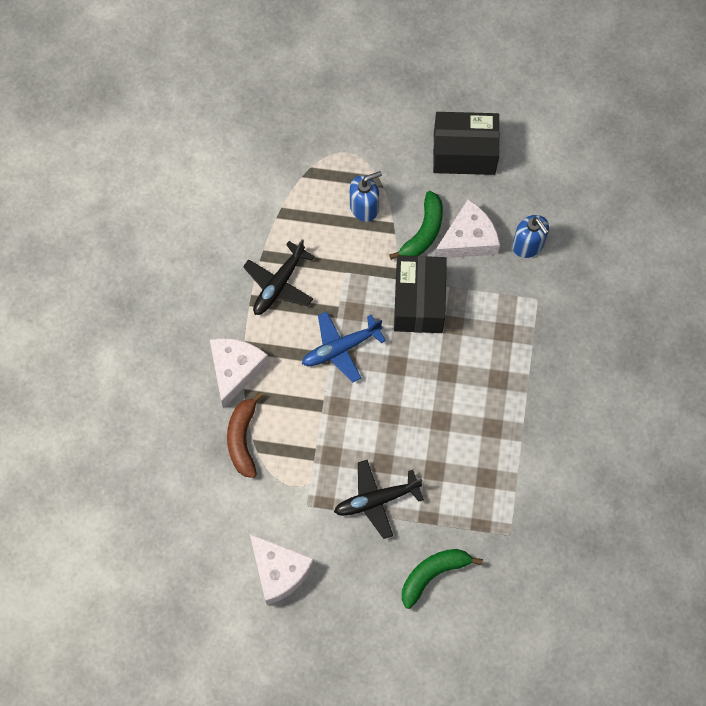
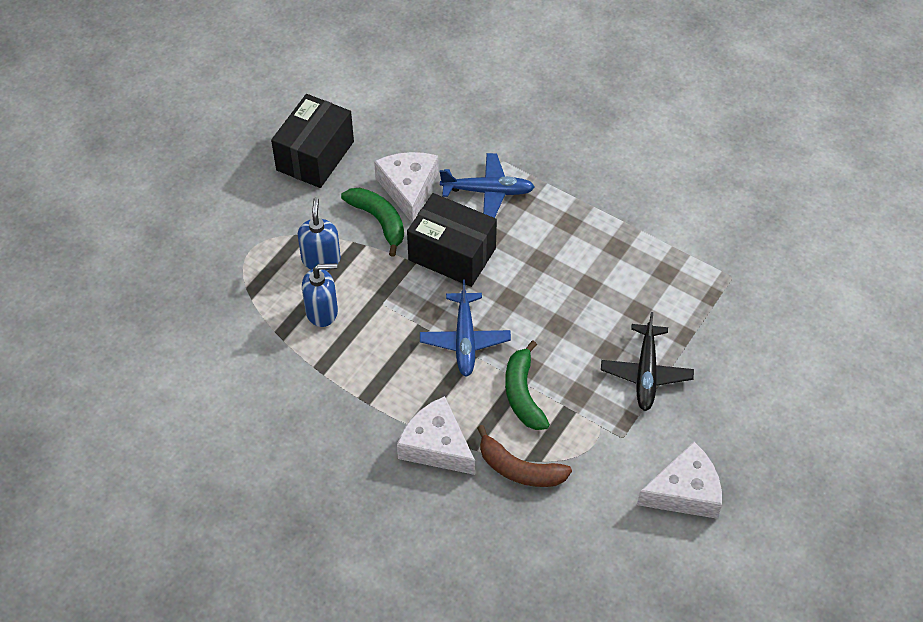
camera: 65 degrees left, 15 degrees down
black plane [243,239,315,315] -> none
green banana [402,549,483,609] -> green banana moved to [505,340,550,430]
blue soap dispenser [512,215,549,258] -> blue soap dispenser moved to [302,263,338,327]
none -> blue plane [440,153,535,218]

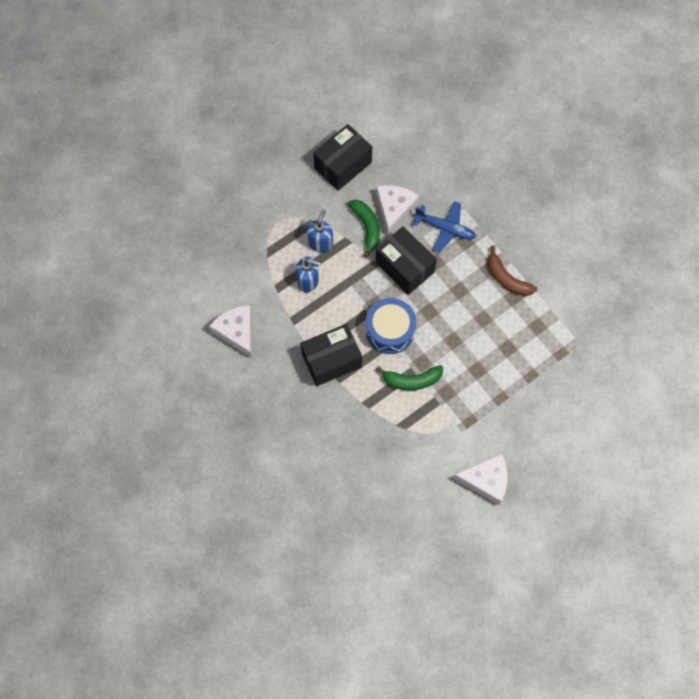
camera: 20 degrees right, 15 degrees up
white cheese [397,396,475,475] -> white cheese moved to [209,305,252,358]
blue plane [420,279,511,377] -> blue drum [365,298,416,354]
brown banana [477,425,572,487] -> brown banana moved to [488,245,537,296]
green banana [505,340,550,430] -> green banana turned 105 degrees counterclockwise [376,365,443,390]
black plane [601,312,694,411] -> none
none -> black box [300,324,362,386]

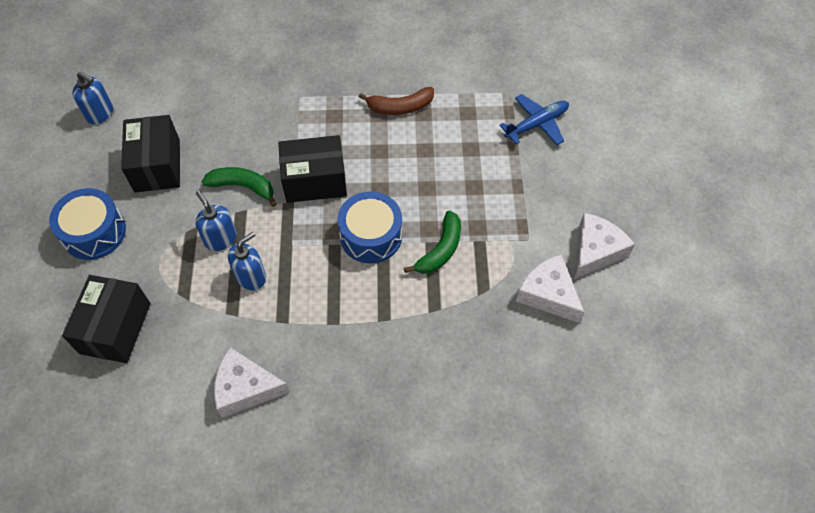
camera: 55 degrees left, 10 degrees down
black box [300,324,362,386] -> black box moved to [62,275,151,363]
white cheese [376,185,419,236] -> white cheese moved to [516,255,585,323]
blue plane [413,201,476,253] -> blue plane moved to [499,94,569,145]
none -> blue drum [49,188,126,260]
none -> blue soap dispenser [72,72,113,124]

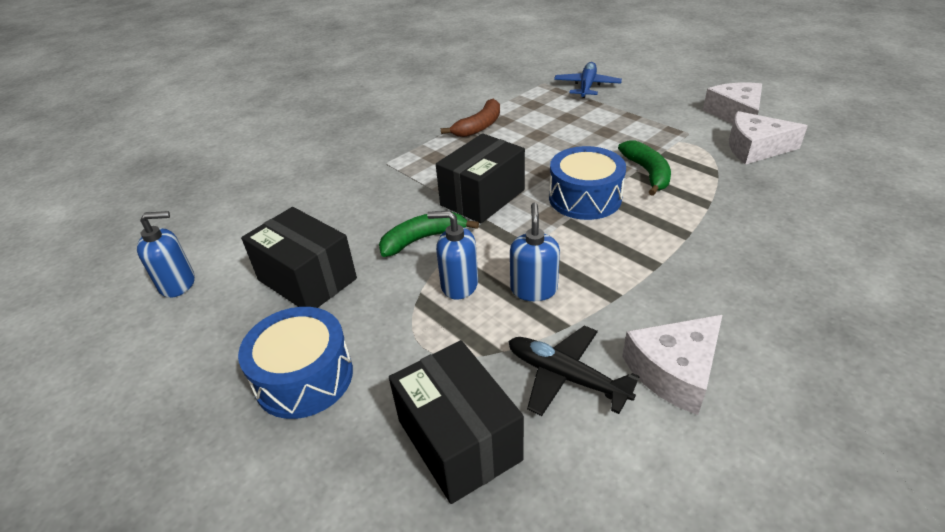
camera: 40 degrees left, 20 degrees down
none -> black plane [508,325,640,416]

